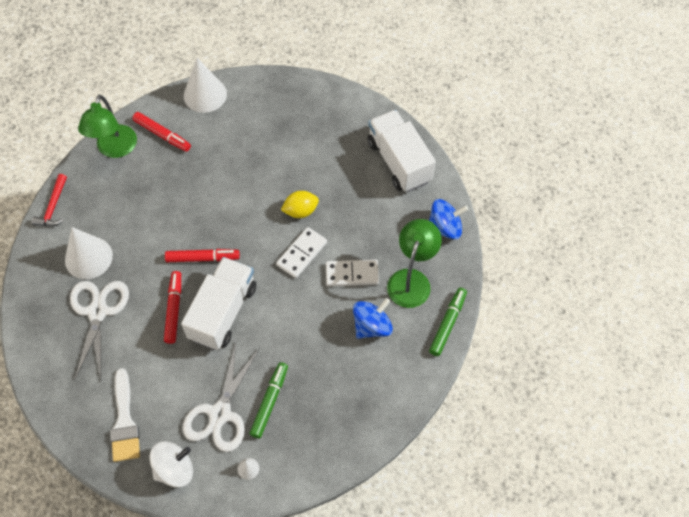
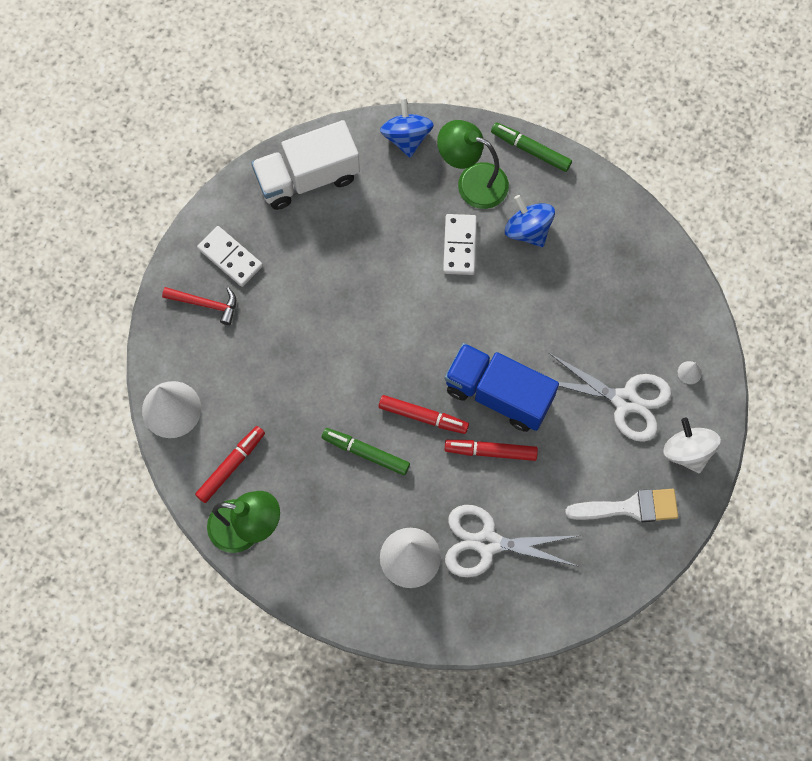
camera: 85 degrees left, 10 degrees up
red hammer [32,174,67,227] -> red hammer moved to [162,287,236,325]
red marker [165,249,240,262] -> red marker turned 105 degrees clockwise [379,395,469,434]
white truck [181,257,256,350] -> blue truck [445,343,559,432]
green marker [250,362,288,438] -> green marker moved to [322,428,410,475]
white domino [276,227,327,278] -> white domino moved to [197,226,263,287]
yellow lemon [281,191,319,218] -> none

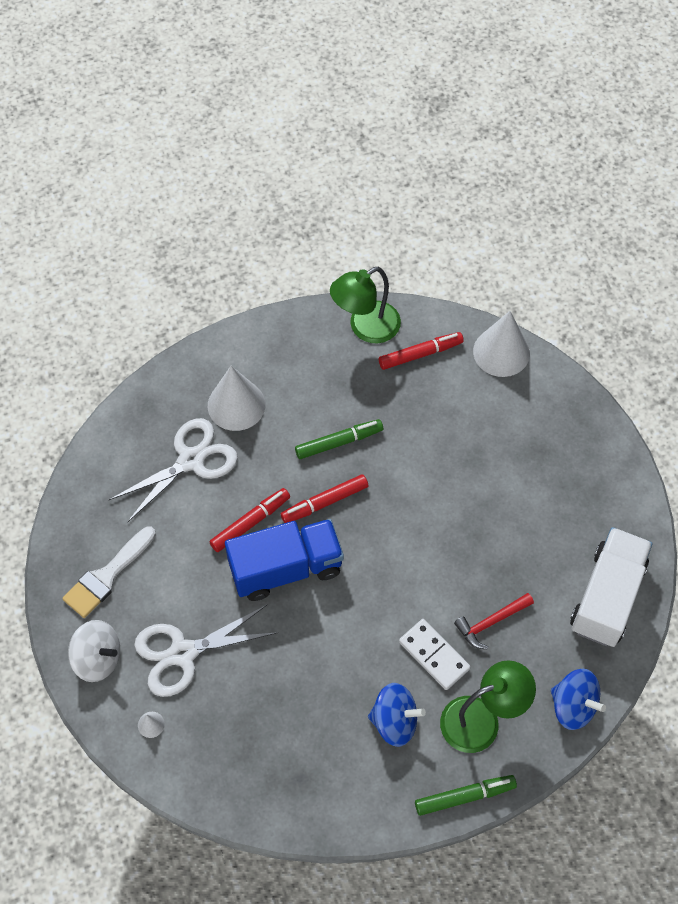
camera: 135 degrees right, 10 degrees down
red hammer [162,287,236,325] -> red hammer moved to [454,593,534,649]
red marker [195,426,265,503] -> red marker turned 105 degrees counterclockwise [379,332,464,370]
white domino [197,226,263,287] -> none

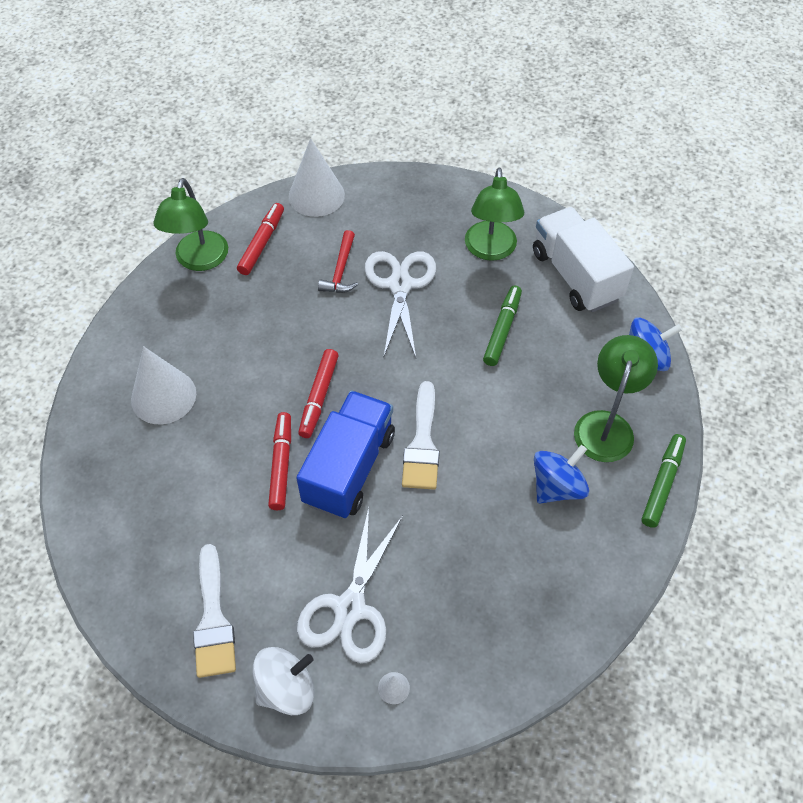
camera: 50 degrees left, 5 degrees down
white scissors [109,418,238,523] -> white scissors moved to [365,251,436,357]
green marker [295,419,383,459] -> green marker moved to [483,285,522,366]
white domino [399,619,471,690] -> none
red hammer [454,593,534,649] -> red hammer moved to [318,230,358,293]
none -> white brush [402,381,440,490]
none -> green lamp [465,167,524,261]

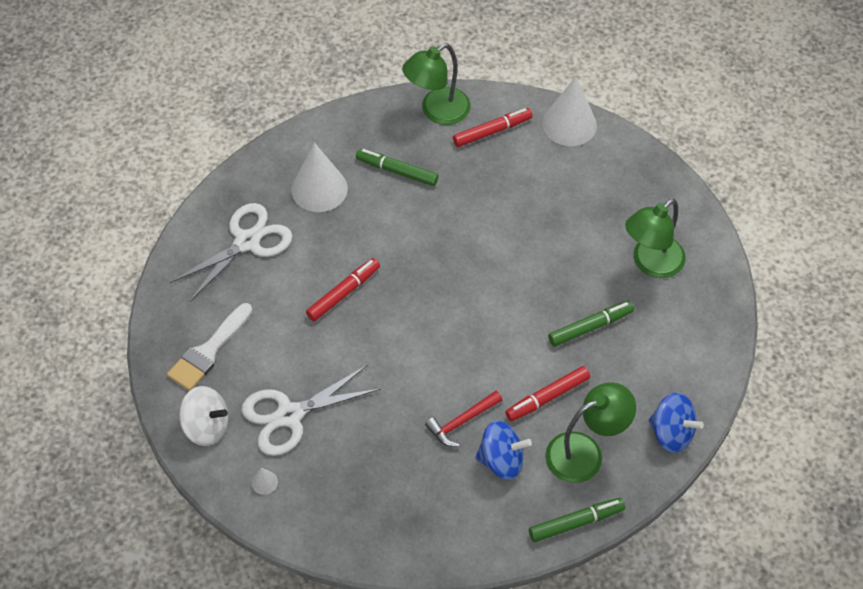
camera: 45 degrees right, 0 degrees up
blue truck [296,391,395,519] -> none
red marker [298,349,339,438] -> red marker moved to [505,366,590,421]
red hammer [318,230,358,293] -> red hammer moved to [425,391,502,447]
white scissors [365,251,436,357] -> white scissors moved to [170,203,292,302]
white brush [402,381,440,490] -> none
white truck [533,207,634,312] -> none
none -> green marker [356,148,439,186]

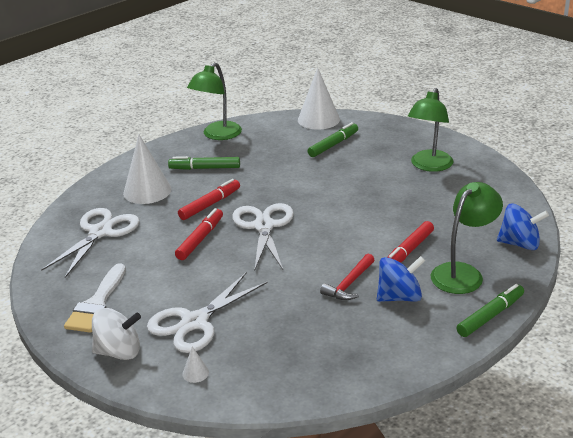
camera: 20 degrees left, 25 degrees down
red marker [453,108,533,147] -> red marker moved to [178,179,240,220]
green marker [548,301,634,346] -> green marker moved to [308,122,358,157]
none -> white scissors [232,203,294,272]

